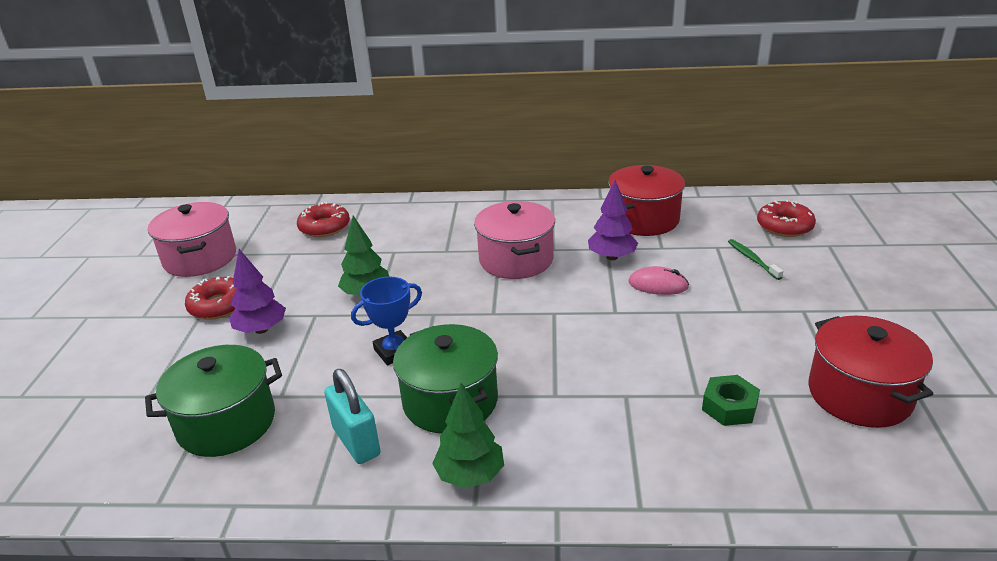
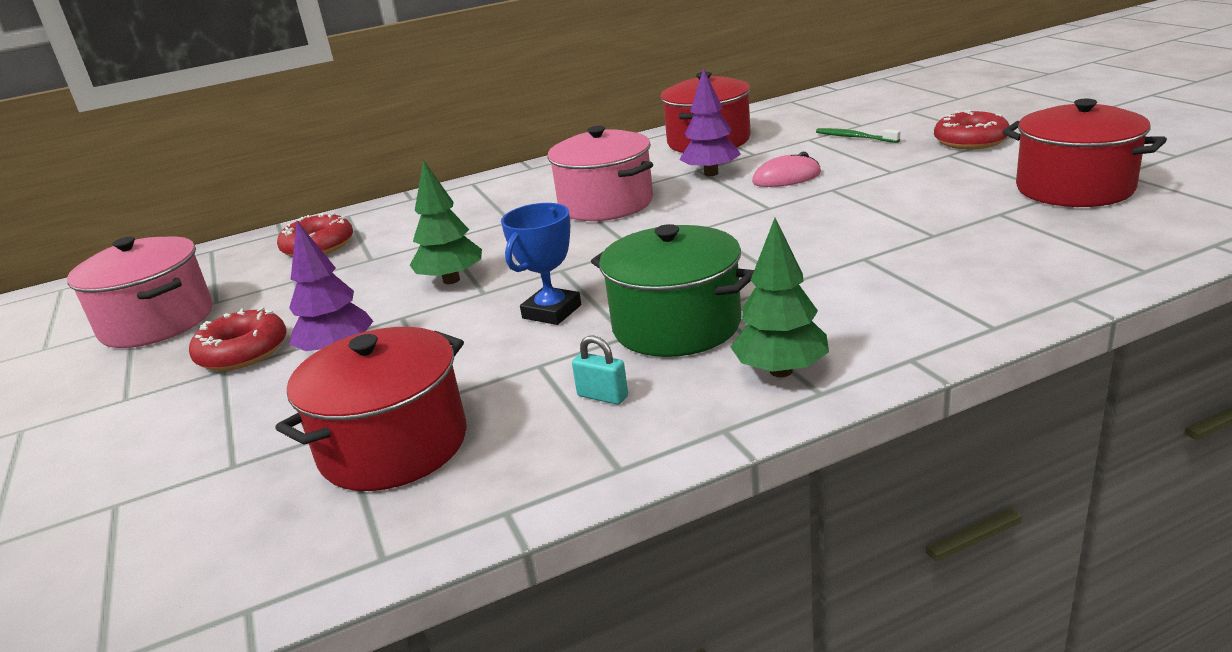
camera: 25 degrees left, 5 degrees down
green pot [145,345,282,457] -> red pot [275,327,467,491]
turquoise padlock [324,369,381,464] -> turquoise padlock [572,336,628,405], size x0.54
green nut [702,375,760,426] -> none
red donut [757,200,816,237] -> red donut moved to [934,110,1010,149]

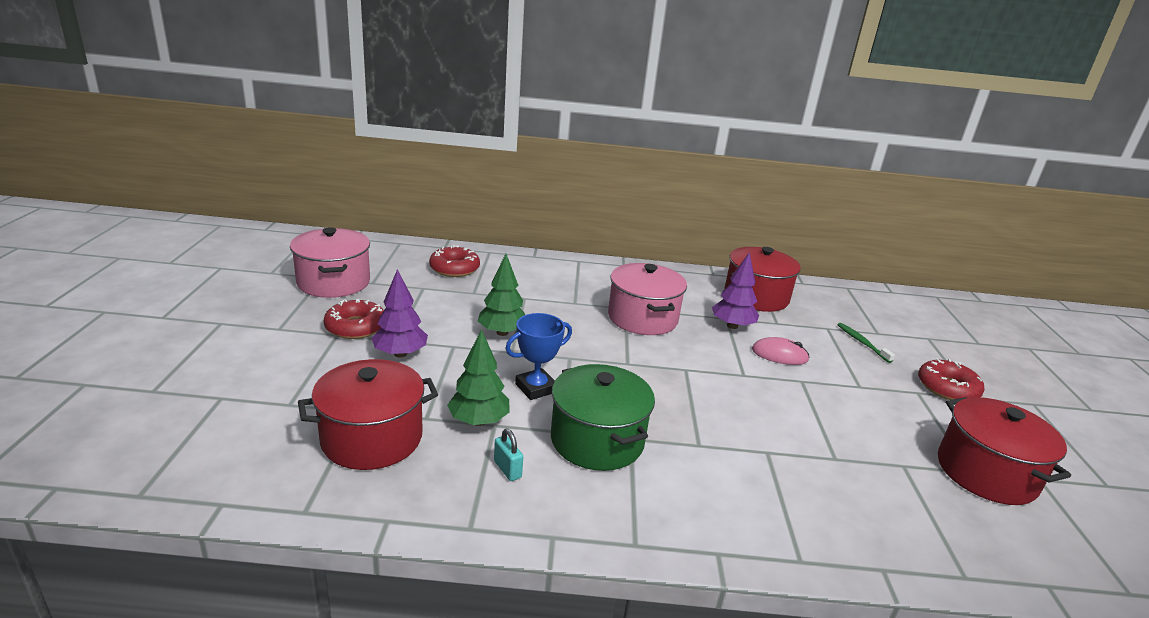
camera: 20 degrees right, 0 degrees up
green tree [731,218,829,377] -> green tree moved to [447,329,510,426]

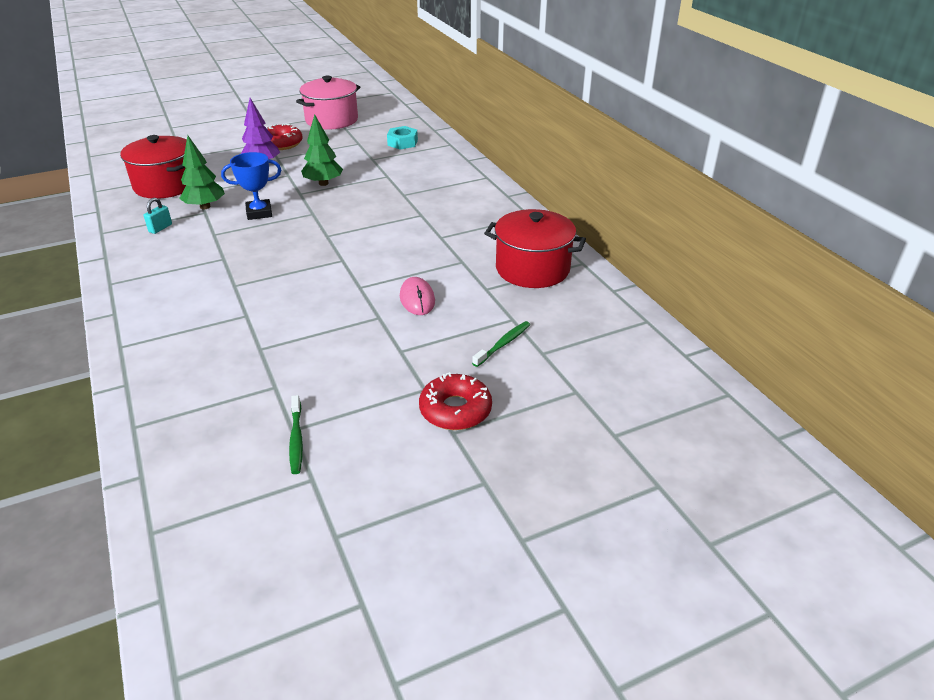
camera: 65 degrees right, 10 degrees up
red donut [429,245,480,277] -> turquoise nut [387,126,418,149]
blue trophy [505,313,572,400] -> blue trophy turned 45 degrees counterclockwise [221,152,281,220]
green pot [551,364,655,471] -> none
pink pot [608,263,687,335] -> none
purple tree [712,252,759,329] -> none
red pot [938,397,1071,505] -> green toothbrush [289,395,303,474]

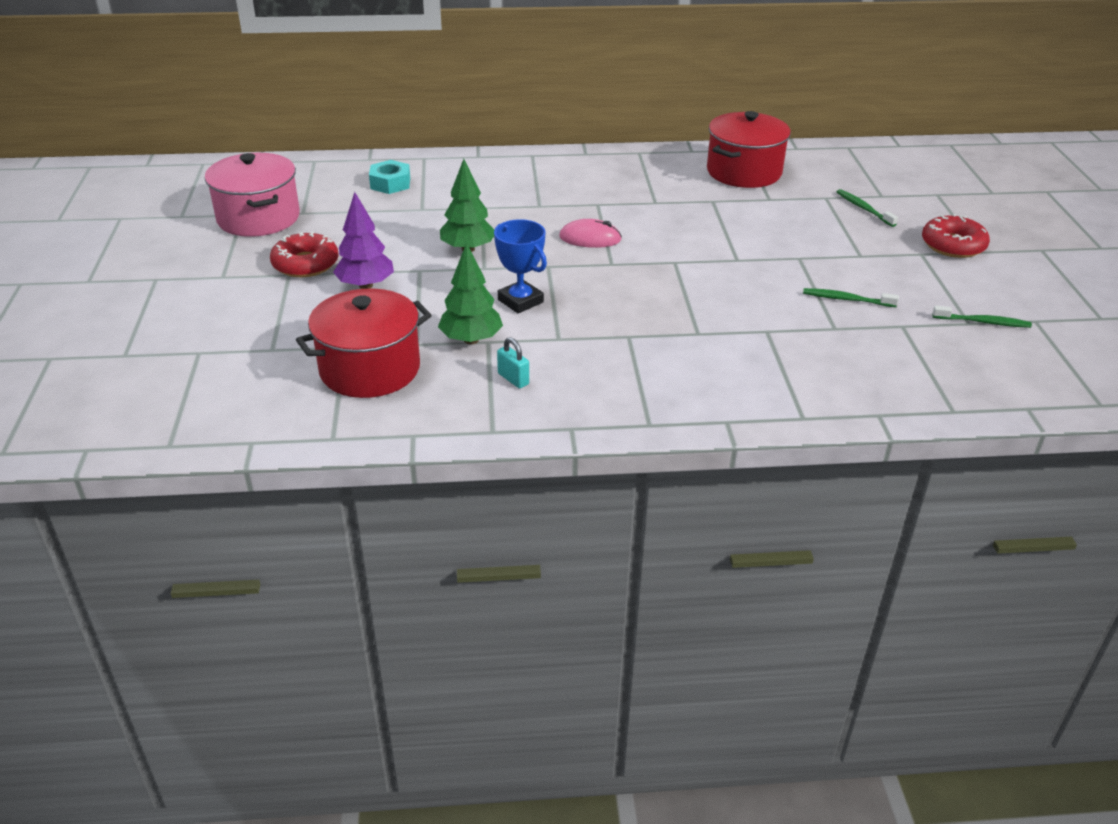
camera: 70 degrees left, 0 degrees up
blue trophy [221,152,281,220] -> blue trophy turned 45 degrees counterclockwise [494,219,547,313]
pink mouse [400,277,435,315] -> pink mouse moved to [559,219,622,248]
none -> green toothbrush [803,288,899,307]

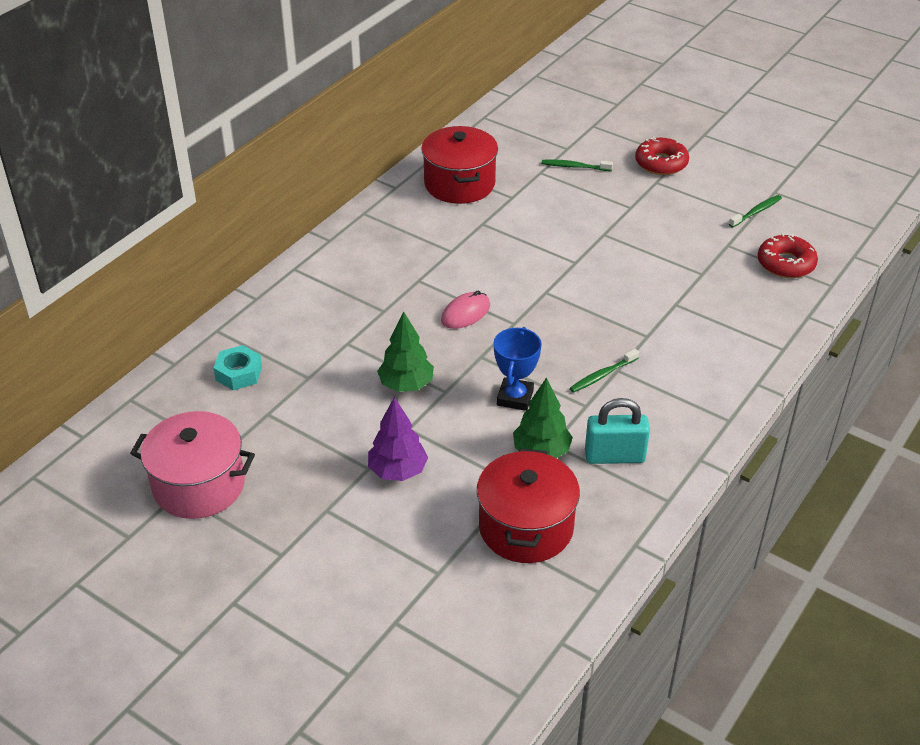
camera: 50 degrees left, 5 degrees up
red donut [270,232,338,277] -> red donut moved to [758,233,818,278]
blue trophy [494,219,547,313] -> blue trophy turned 75 degrees counterclockwise [494,327,542,411]
turquoise padlock [497,337,529,389] -> turquoise padlock [585,398,650,464], size x1.85
green toothbrush [803,288,899,307] -> green toothbrush moved to [570,349,639,393]

